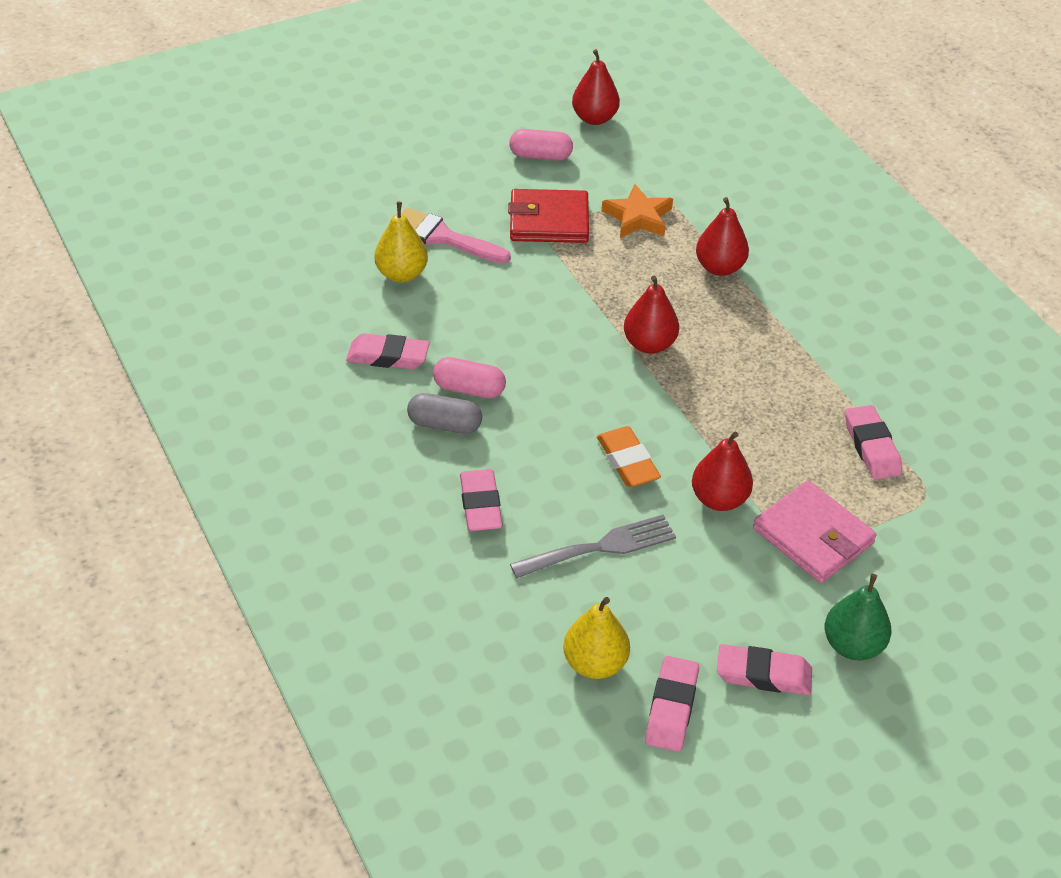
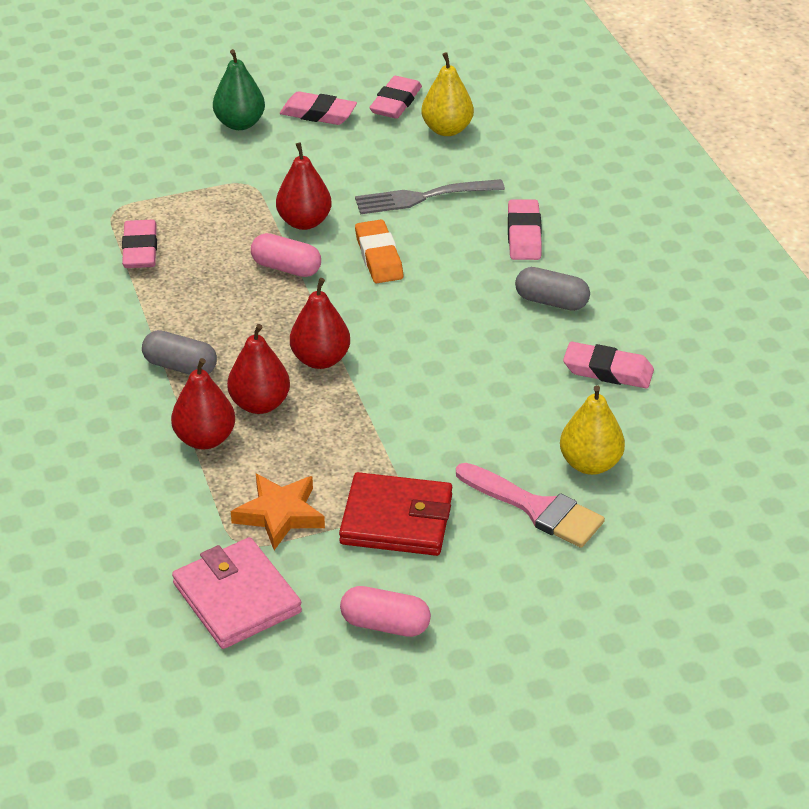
camera: 170 degrees left, 5 degrees down
pink capsule [433,357,506,398] -> pink capsule moved to [251,233,321,277]
red pear [572,49,620,125] -> red pear moved to [227,324,290,414]
pink wallet [753,481,877,583] -> pink wallet moved to [172,537,302,649]
none -> grey capsule [142,330,217,375]

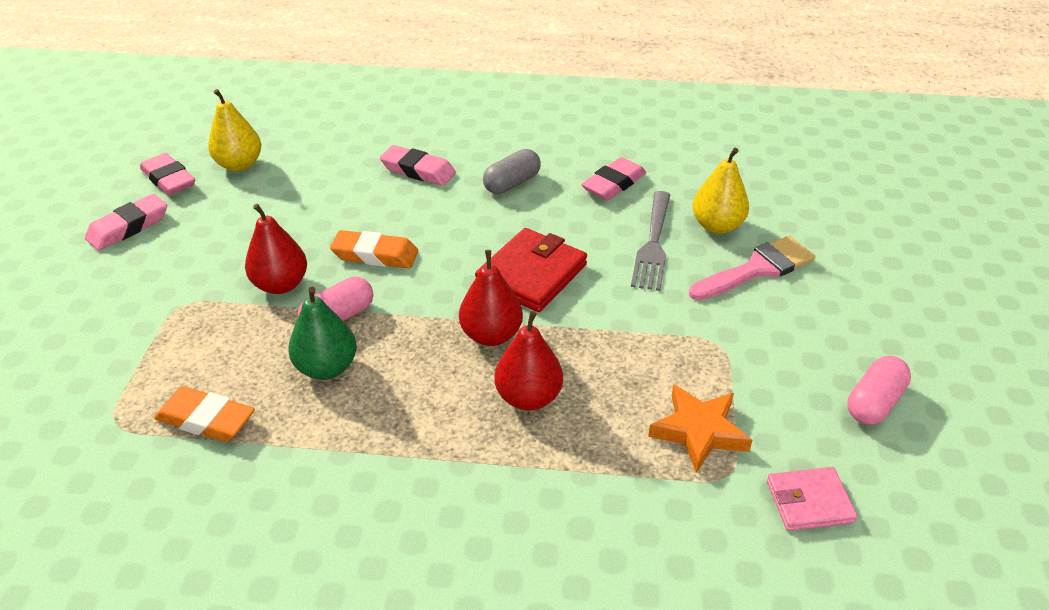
camera: 65 degrees left, 0 degrees up
pink eraser [122,220,157,268] -> orange eraser [154,386,255,442]
grey capsule [142,330,217,375] -> none
red pear [171,358,235,449] -> none
pink wallet [172,537,302,649] -> pink wallet [767,467,858,531], size x0.62
green pear [213,49,265,130] -> green pear moved to [288,286,357,380]
red wallet [339,472,452,556] -> red wallet moved to [475,228,587,312]
grey fork [355,179,505,214] -> grey fork moved to [631,191,671,291]

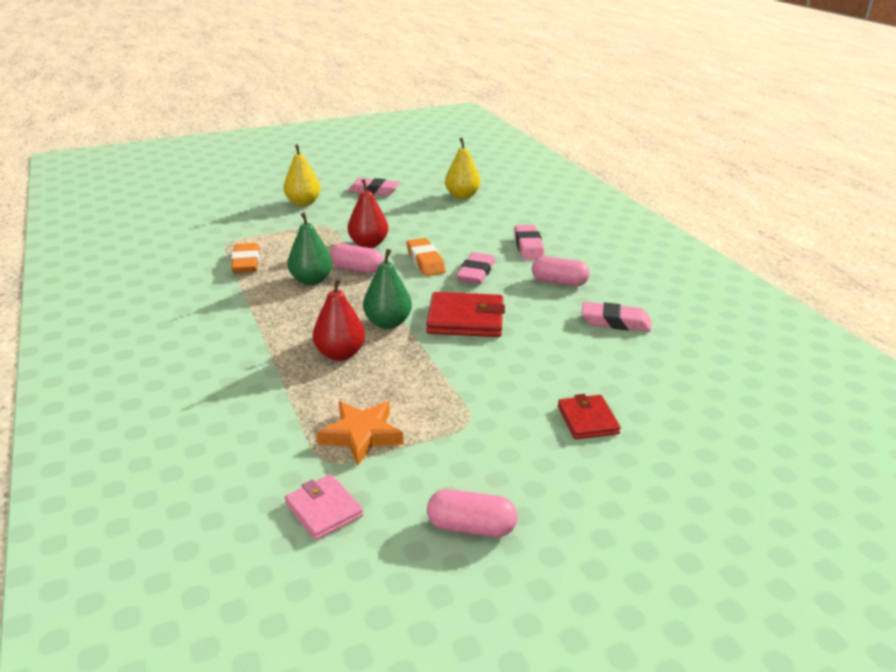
camera: 60 degrees right, 10 degrees down
pink eraser [140,153,195,195] -> pink eraser moved to [457,252,495,284]
red pear [459,250,523,346] -> green pear [363,249,412,329]
grey capsule [483,149,541,194] -> pink capsule [532,256,590,286]
grey fork [631,191,671,291] -> none
pink brush [689,236,815,301] -> red wallet [558,394,621,439]
yellow pear [692,148,749,234] -> yellow pear moved to [283,144,321,206]

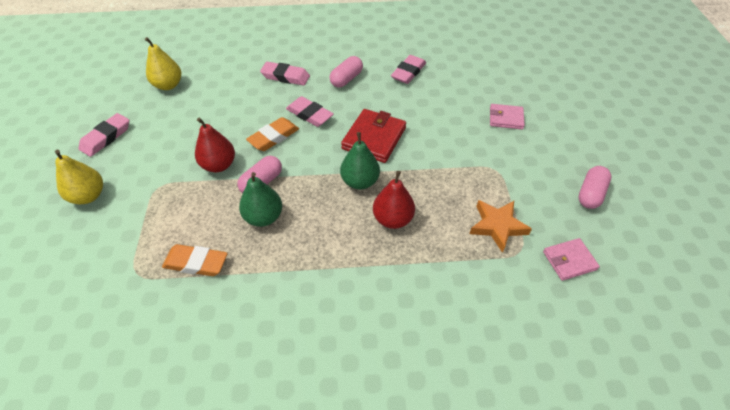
camera: 70 degrees left, 20 degrees up
orange eraser [407,238,446,276] -> orange eraser turned 45 degrees counterclockwise [246,117,299,151]
red wallet [558,394,621,439] -> pink wallet [490,104,525,130]

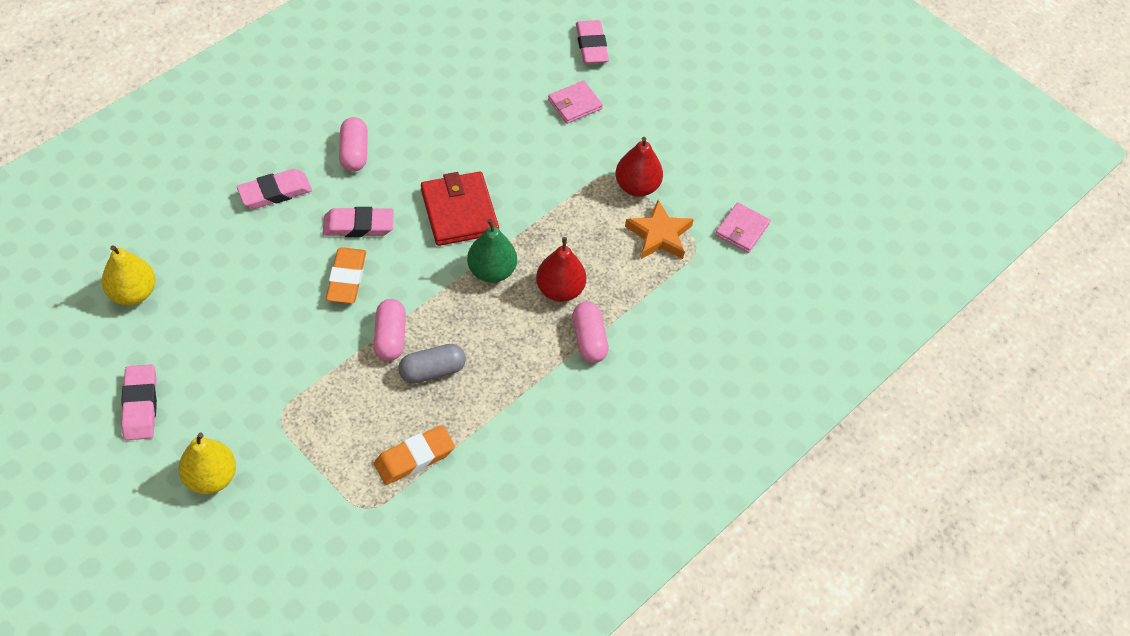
camera: 45 degrees left, 5 degrees up
red pear [195,118,235,172] -> red pear moved to [615,137,663,197]
green pear [239,172,282,227] -> grey capsule [398,344,466,384]
pink eraser [391,55,426,84] -> pink eraser moved to [576,20,609,64]
pink capsule [578,166,611,209] -> pink capsule moved to [572,302,609,363]

